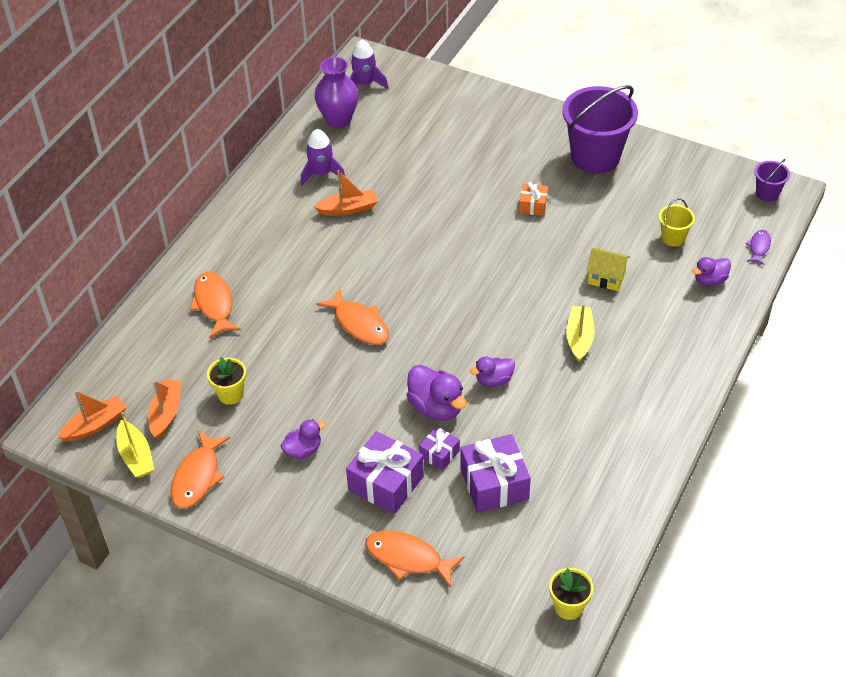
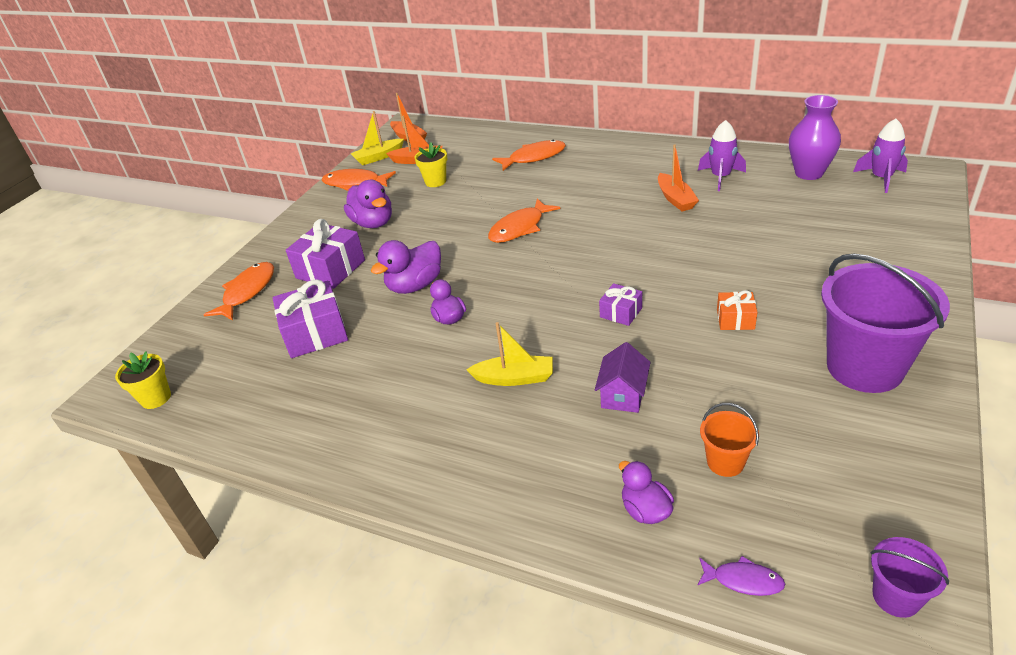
camera: 90 degrees right, 10 degrees down
purple duck [281,419,326,459] -> purple duck [344,180,392,228], size x1.59
purple gift [419,426,460,471] -> purple gift moved to [599,283,642,326]
yellow house [586,248,630,291] -> purple house [595,342,651,413]
yellow bucket [659,198,695,247] -> orange bucket [700,403,759,477]

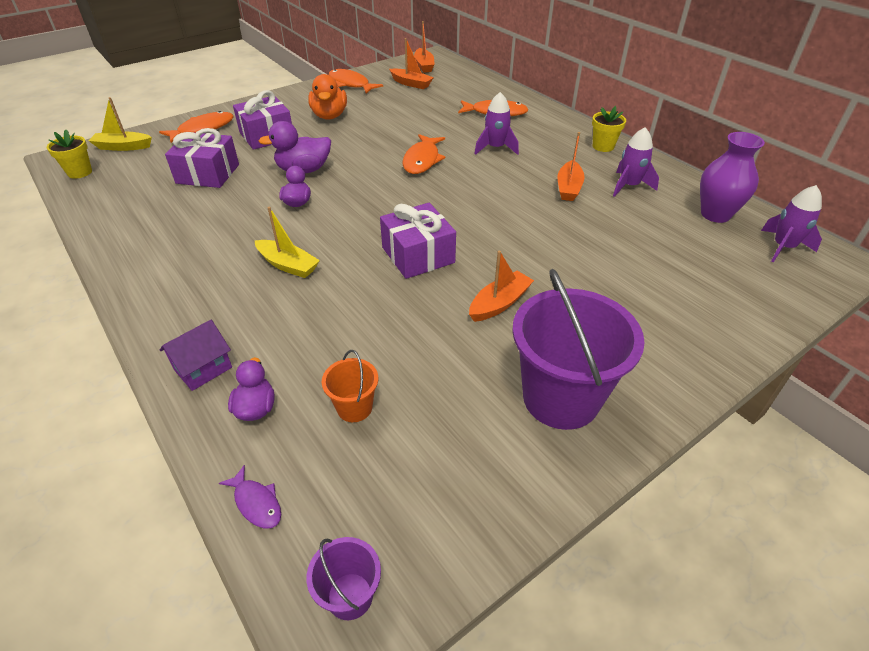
camera: 25 degrees right, 5 degrees up
purple duck [344,180,392,228] -> orange duck [308,74,347,120]
yellow boat [351,111,404,165] -> yellow boat moved to [89,97,152,151]
yellow flower pot [414,142,447,187] -> yellow flower pot moved to [592,106,626,152]
orange fish [488,198,560,243] -> orange fish turned 60 degrees counterclockwise [403,134,446,174]
purple house [595,342,651,413] -> purple house moved to [160,320,232,391]
purple gift [599,283,642,326] -> purple gift [380,203,456,279], size x1.85
orange gift [717,290,757,330] -> orange boat [469,251,534,322]
none -> purple rocket [474,92,519,155]

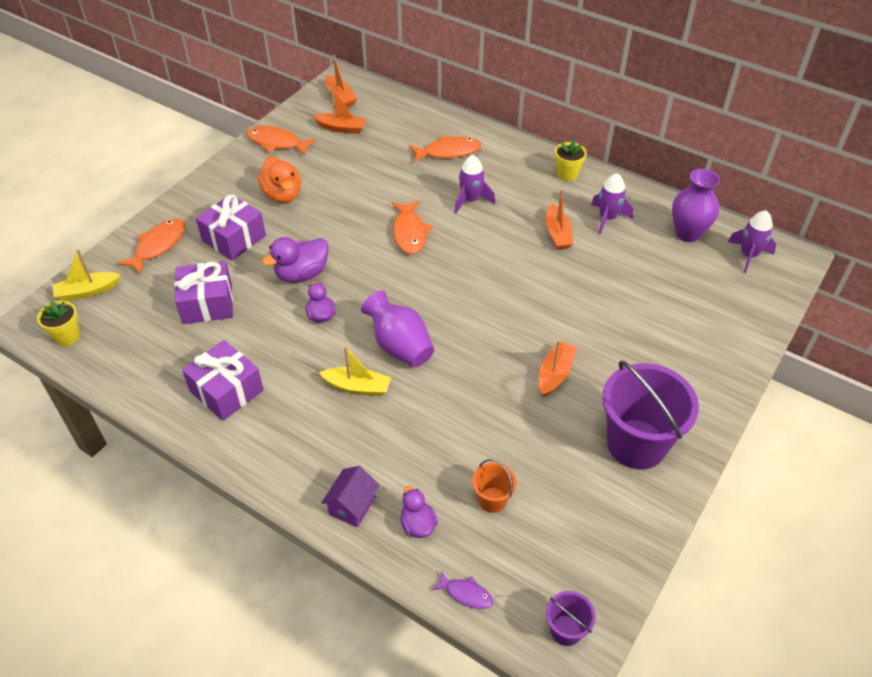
camera: 20 degrees left, 5 degrees up
purple gift [380,203,456,279] -> purple gift moved to [182,340,264,421]
none -> purple vase [361,290,434,367]

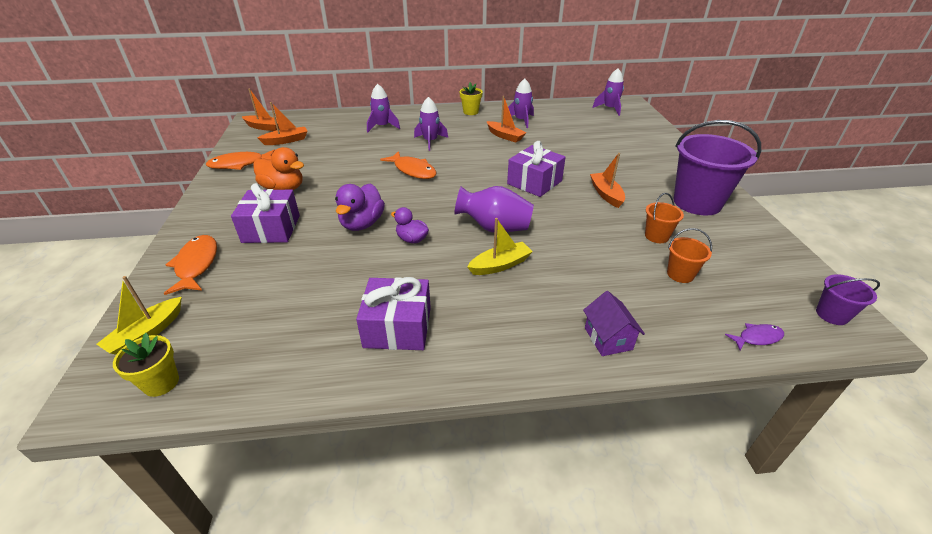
camera: 40 degrees left, 10 degrees down
purple gift [174,261,233,324] -> purple gift moved to [507,141,566,197]
purple duck [400,486,438,538] -> none
orange fish [409,136,481,163] -> purple rocket [367,84,400,133]
purple vase [672,169,720,242] -> none
none -> orange bucket [645,193,684,243]

